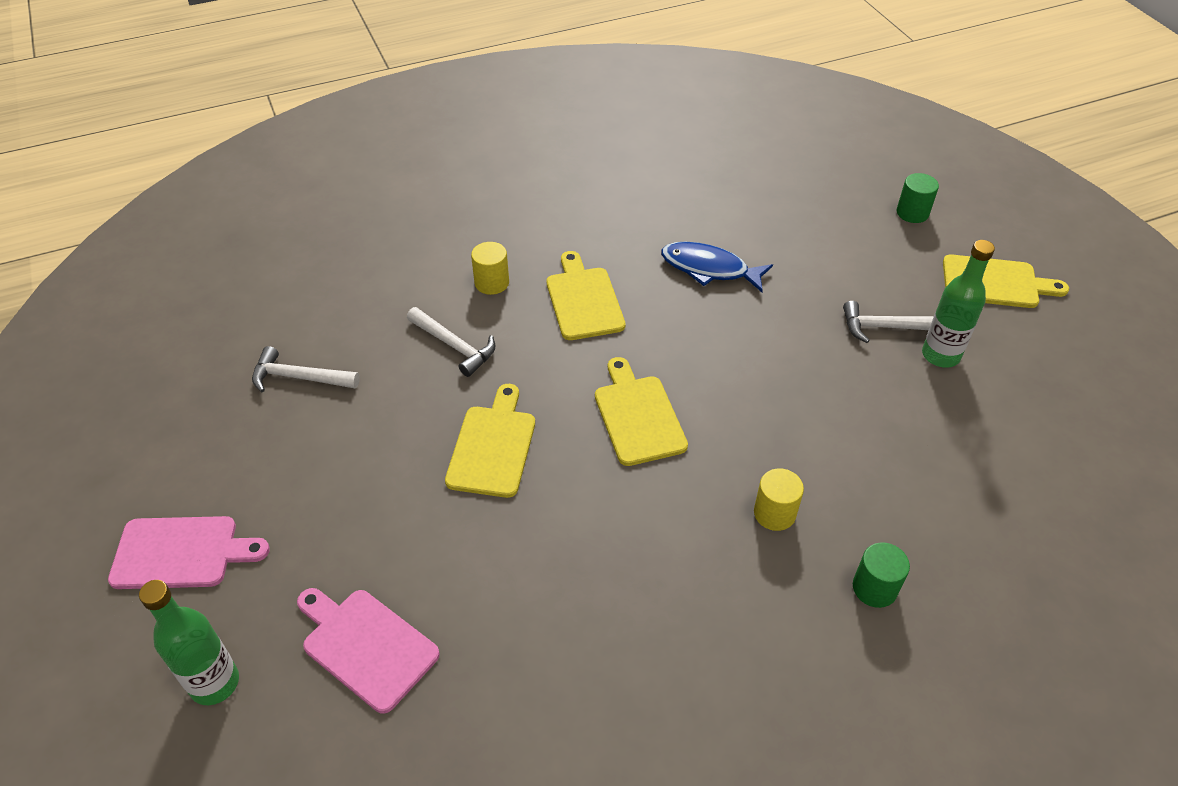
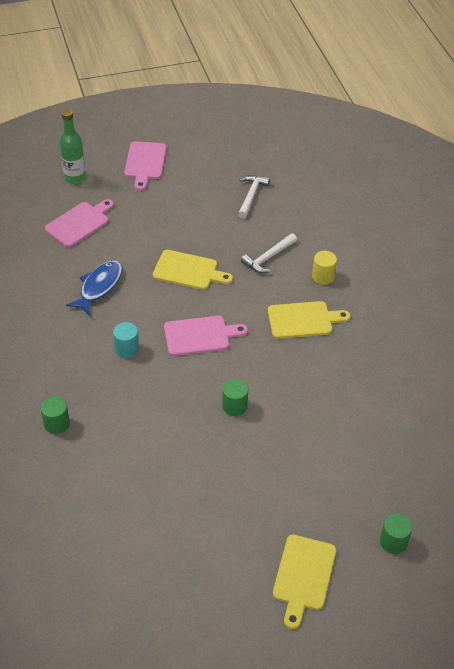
camera: 95 degrees right, 0 degrees up
yellow cutting board [595,357,688,466] -> pink cutting board [164,316,248,356]
blue fish [661,242,773,292] -> blue fish moved to [66,261,123,316]
yellow cylinder [754,468,804,531] -> none
white hammer [843,301,934,343] -> none
green bottle [922,240,995,368] -> none
none -> turquoise cylinder [113,322,139,358]
none -> green cylinder [222,379,248,416]

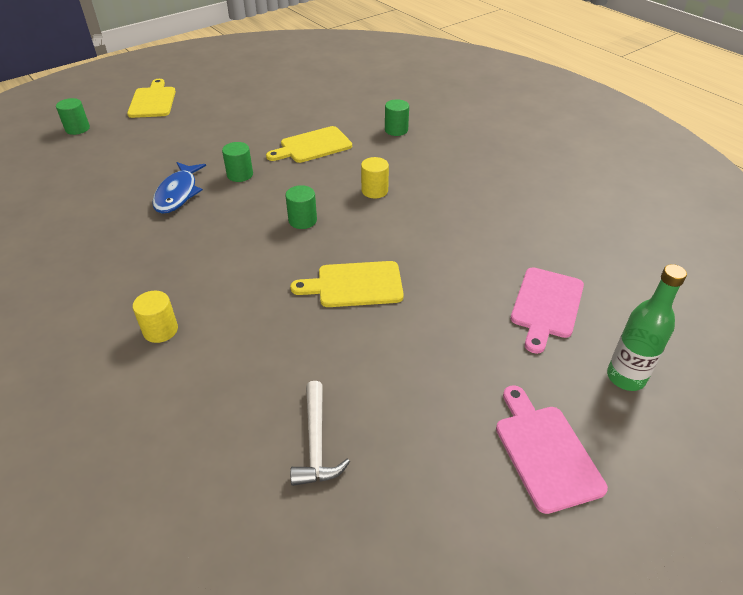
camera: 160 degrees right, 5 degrees down
blue fish [66,261,123,316] -> blue fish moved to [152,162,206,214]
turquoise cylinder [113,322,139,358] -> yellow cylinder [361,157,389,198]
pink cutting board [164,316,248,356] -> green cylinder [285,185,317,229]
white hammer [241,233,297,273] -> none
yellow cutting board [268,301,350,339] -> yellow cutting board moved to [266,126,352,163]

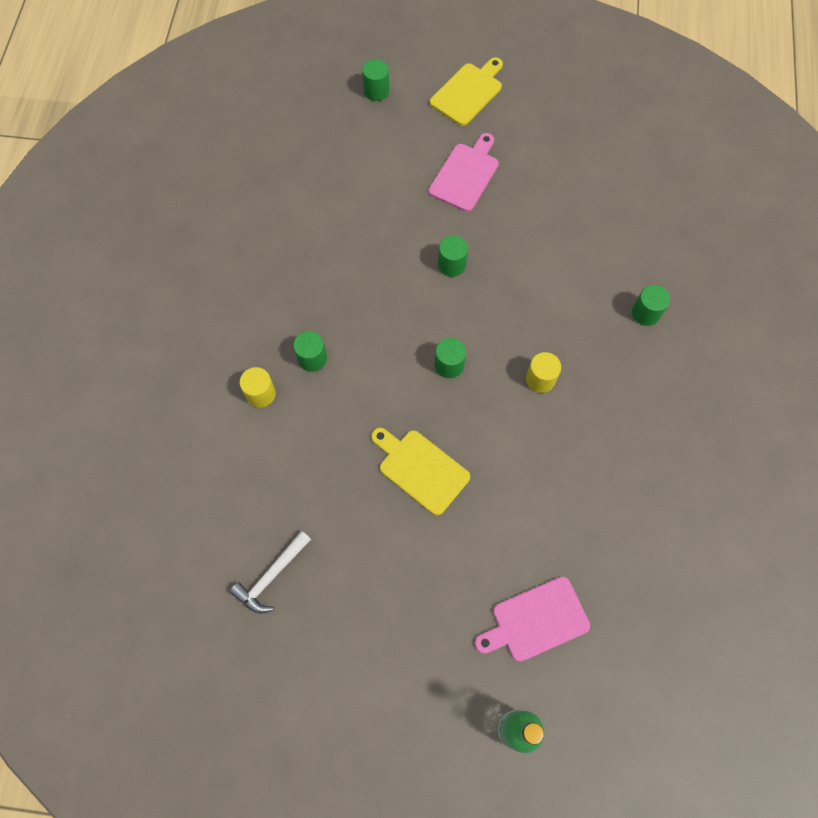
camera: 45 degrees right, 25 degrees up
blue fish [152,162,206,214] -> none
yellow cutting board [266,126,352,163] -> none
pink cutting board [496,385,608,514] -> pink cutting board moved to [429,133,499,212]
none -> green cylinder [293,331,327,372]

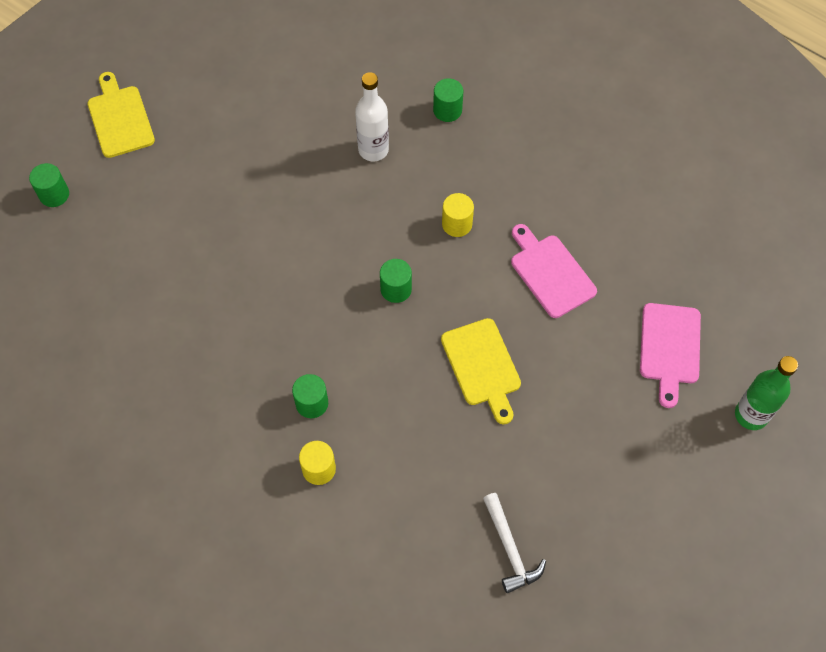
camera: 60 degrees left, 5 degrees down
yellow cutting board [371,428,470,516] -> yellow cutting board turned 90 degrees counterclockwise [441,318,521,424]
pink cutting board [429,133,499,212] -> pink cutting board moved to [511,224,597,318]
green cylinder [438,235,468,277] -> none
none -> white bottle [355,72,389,161]

